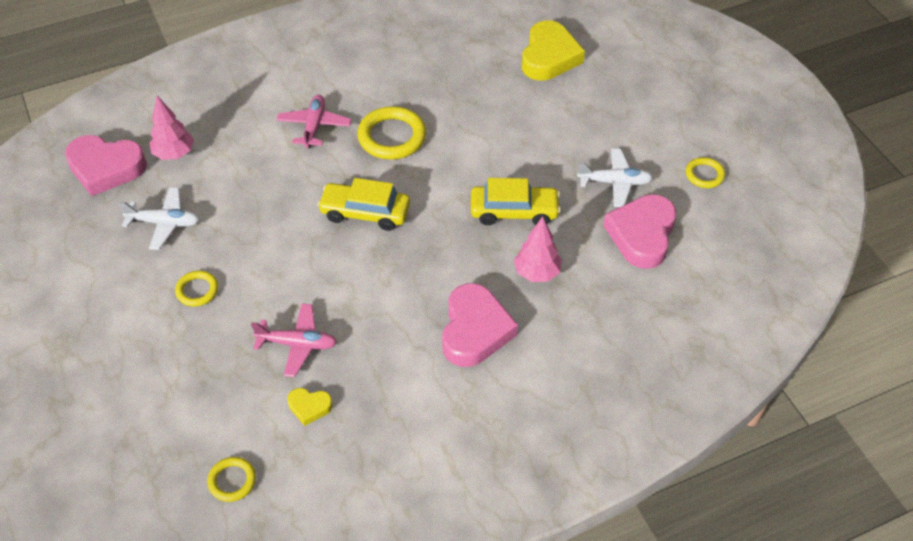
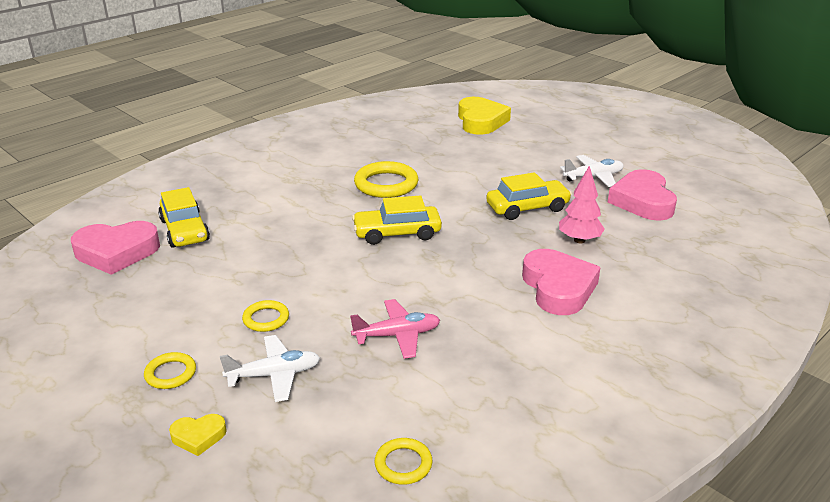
camera: 20 degrees left, 20 degrees down
white plane [119,187,200,250] -> white plane moved to [220,335,320,402]
pink tree [149,96,194,160] -> yellow car [158,187,210,248]
pink plane [276,95,351,148] -> none
yellow heart [287,388,333,426] -> yellow heart moved to [169,414,227,456]
yellow ring [686,157,725,188] -> yellow ring moved to [144,352,196,389]

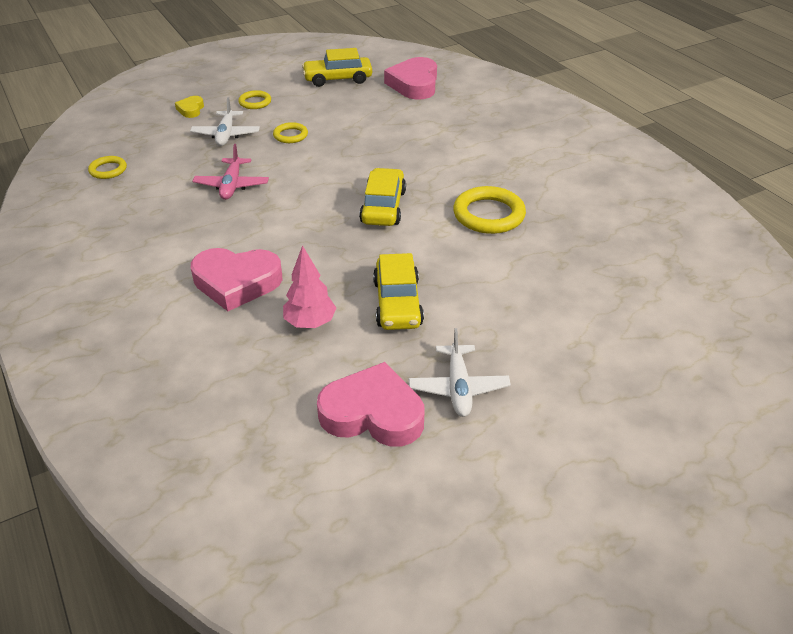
camera: 105 degrees right, 10 degrees up
yellow car [158,187,210,248] -> yellow car moved to [302,48,372,87]
yellow heart [458,97,511,135] -> none

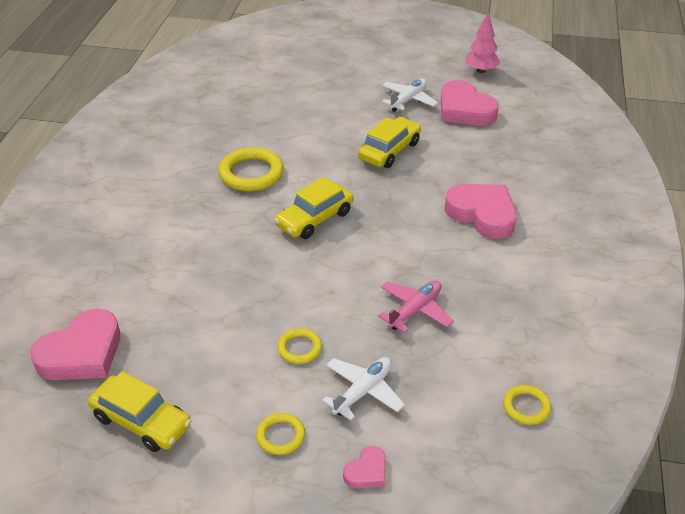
camera: 140 degrees left, 0 degrees up
yellow heart [175,96,204,118] -> pink heart [343,446,386,489]
pink tree [283,245,336,328] -> pink tree moved to [465,12,500,73]

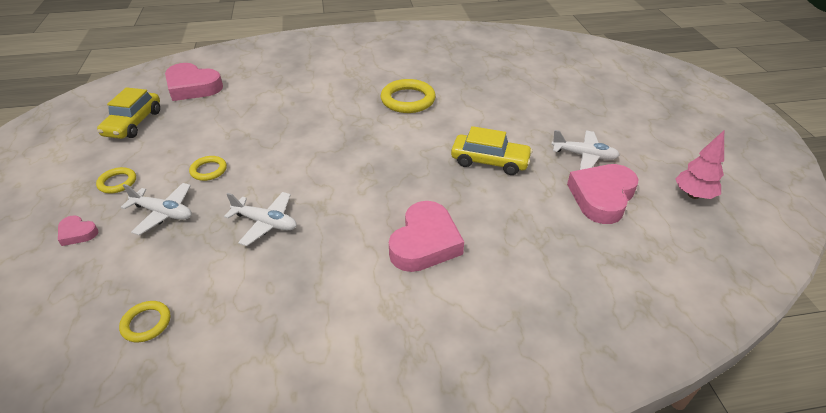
camera: 70 degrees right, 0 degrees up
yellow car [274,177,353,239] -> none
pink plane [378,281,454,333] -> white plane [224,192,297,246]

